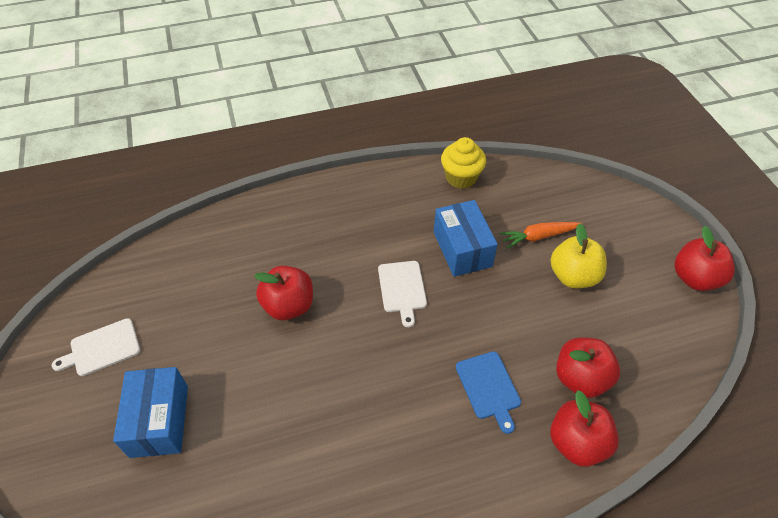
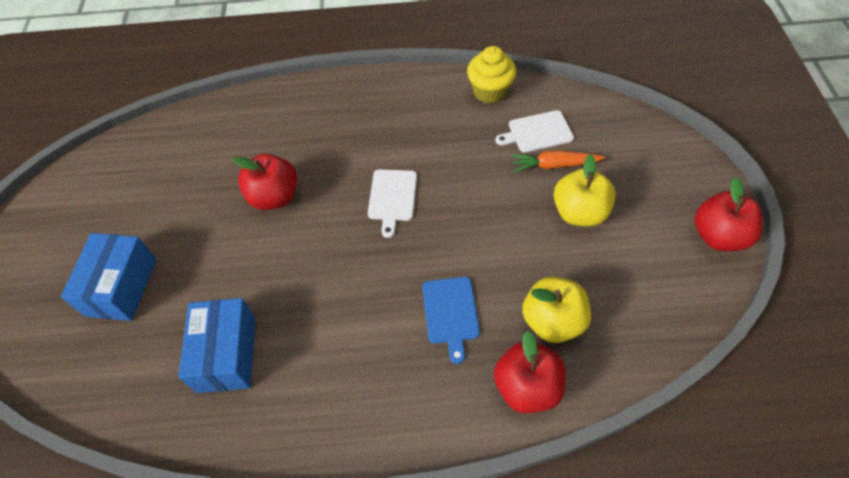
camera: 15 degrees right, 5 degrees up
white cutting board [52,318,140,376] -> white cutting board moved to [495,110,574,153]
blue box [434,200,498,277] -> blue box moved to [178,298,256,393]
red apple [556,337,620,398] -> yellow apple [522,276,591,343]

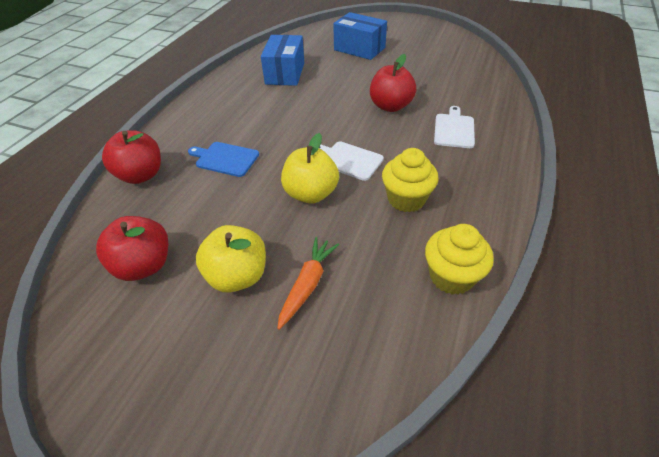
camera: 115 degrees right, 10 degrees down
blue box [178,298,256,393] -> blue box turned 75 degrees clockwise [261,35,304,86]
white cutting board [495,110,574,153] -> white cutting board moved to [434,106,475,148]
yellow apple [522,276,591,343] -> yellow apple moved to [281,133,339,204]
red apple [694,177,763,251] -> red apple moved to [96,216,168,281]
none -> yellow cupcake [382,148,438,212]

